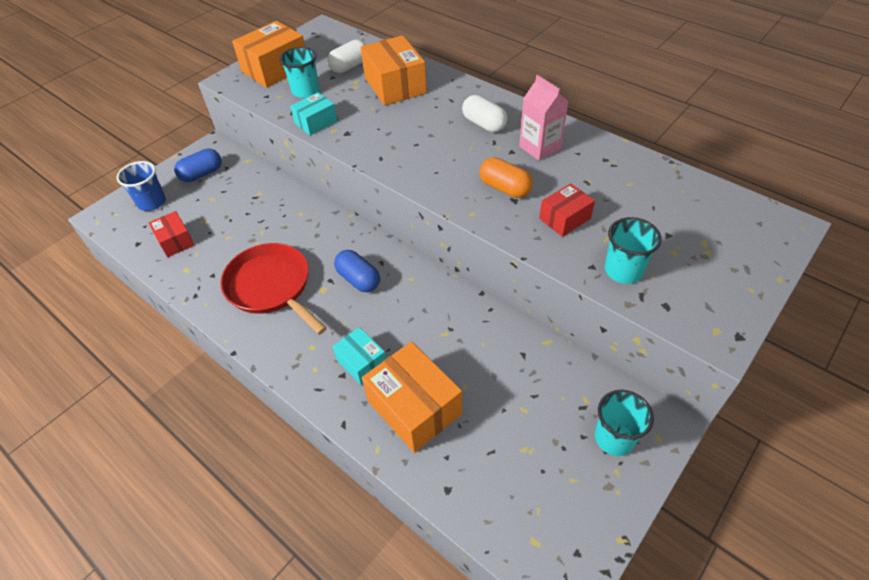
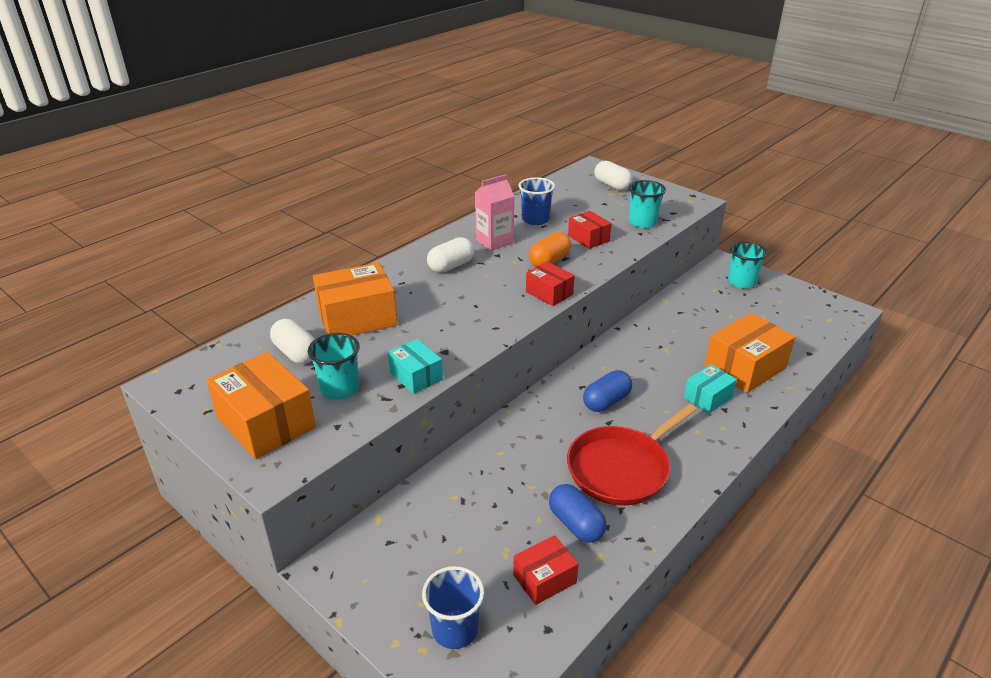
camera: 90 degrees left, 15 degrees down
blue capsule [174,149,222,182] -> blue capsule moved to [549,484,607,543]
none -> blue cup [519,177,555,225]
none -> red box [526,262,575,306]
none -> white capsule [594,161,632,191]

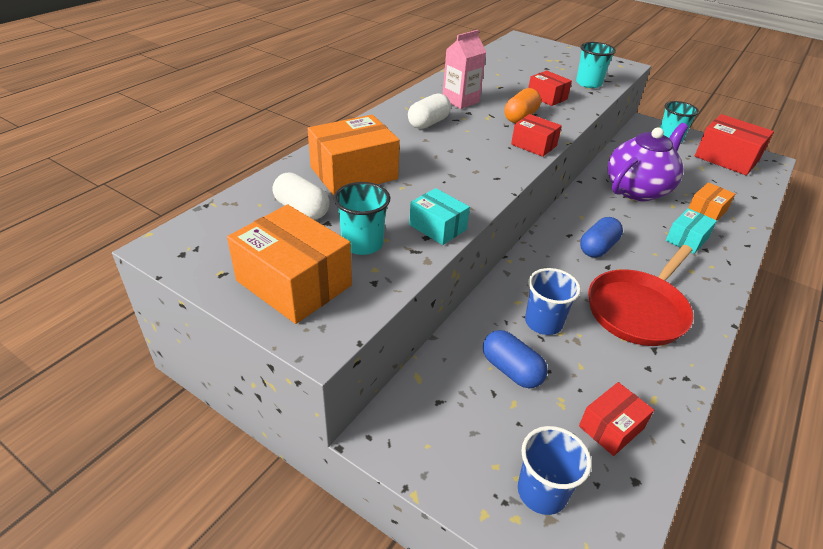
camera: 10 degrees left, 5 degrees up
blue cup [519,177,555,225] -> blue cup moved to [525,268,581,335]
blue capsule [549,484,607,543] -> blue capsule moved to [483,330,548,389]
white capsule [594,161,632,191] -> none
orange box [705,313,795,393] -> orange box [688,182,735,220], size x0.57
none -> purple teapot [607,123,688,201]
none -> red box [695,114,774,175]

